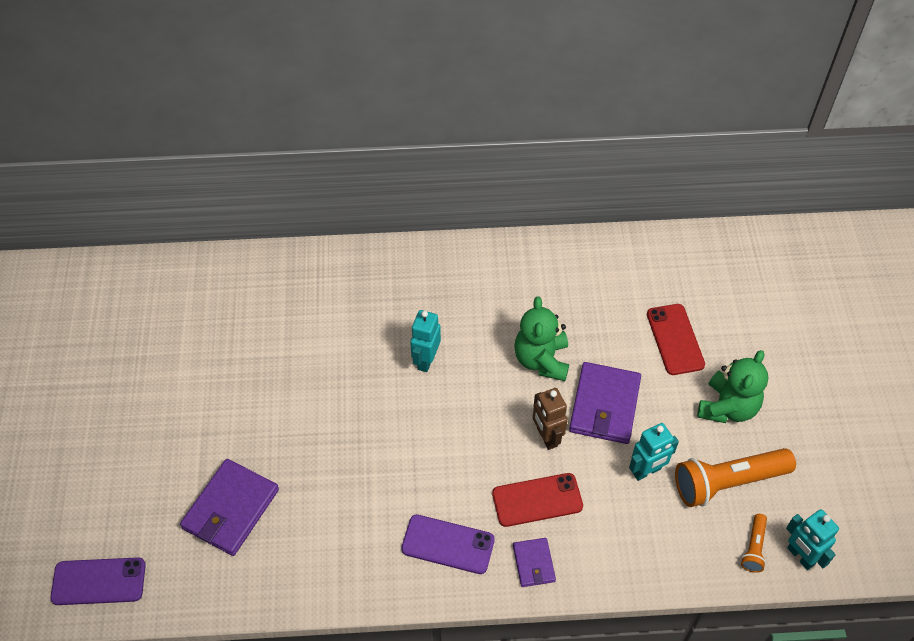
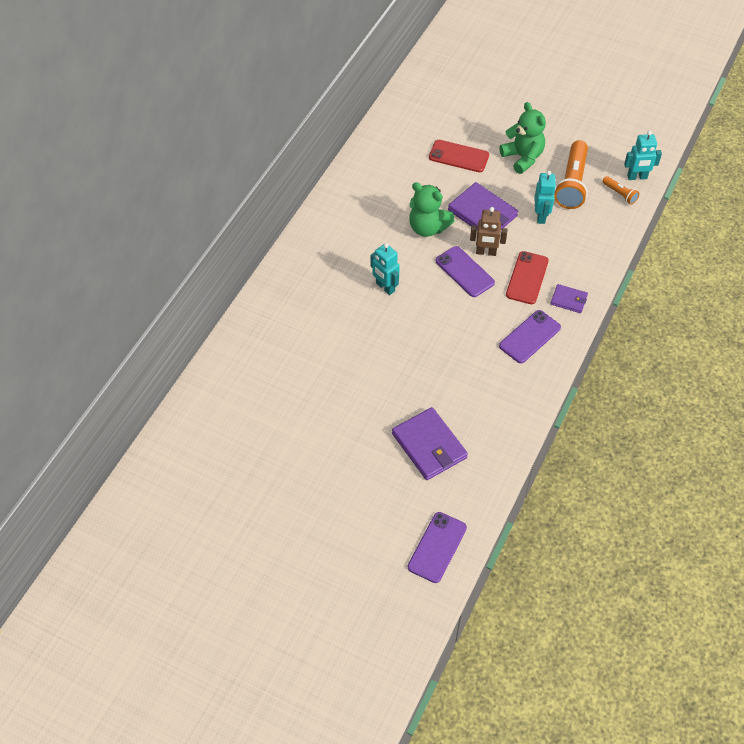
camera: 60 degrees left, 0 degrees up
none -> purple phone [436,246,495,297]

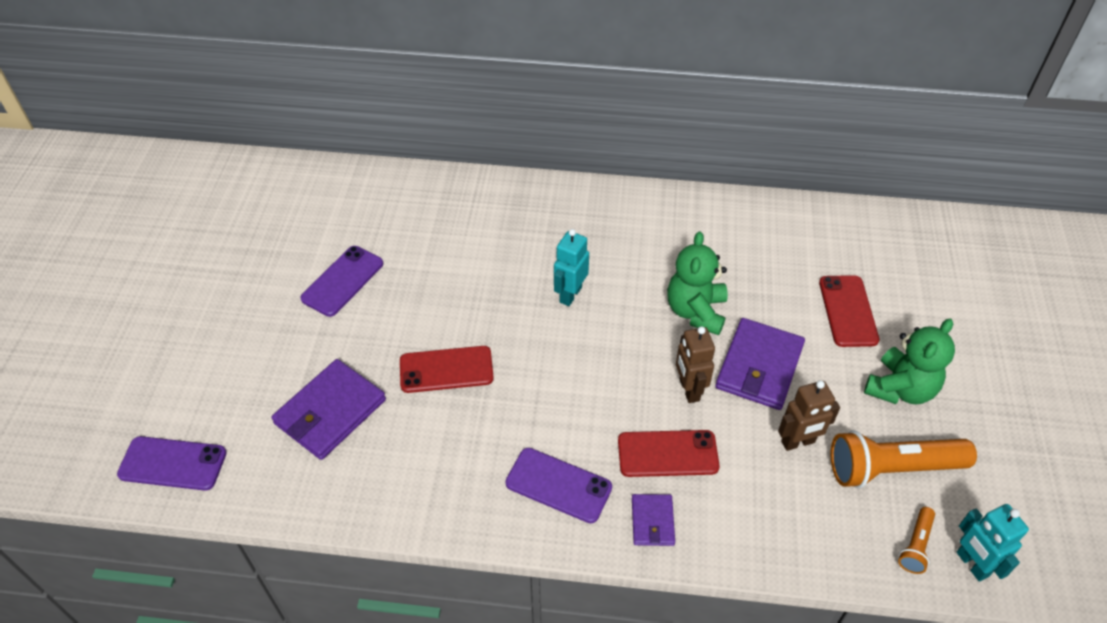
camera: 70 degrees right, 5 degrees down
purple phone [436,246,495,297] -> purple phone moved to [300,246,383,317]
turquoise robot [535,171,556,224] -> brown robot [778,380,840,451]
none -> red phone [400,346,494,393]

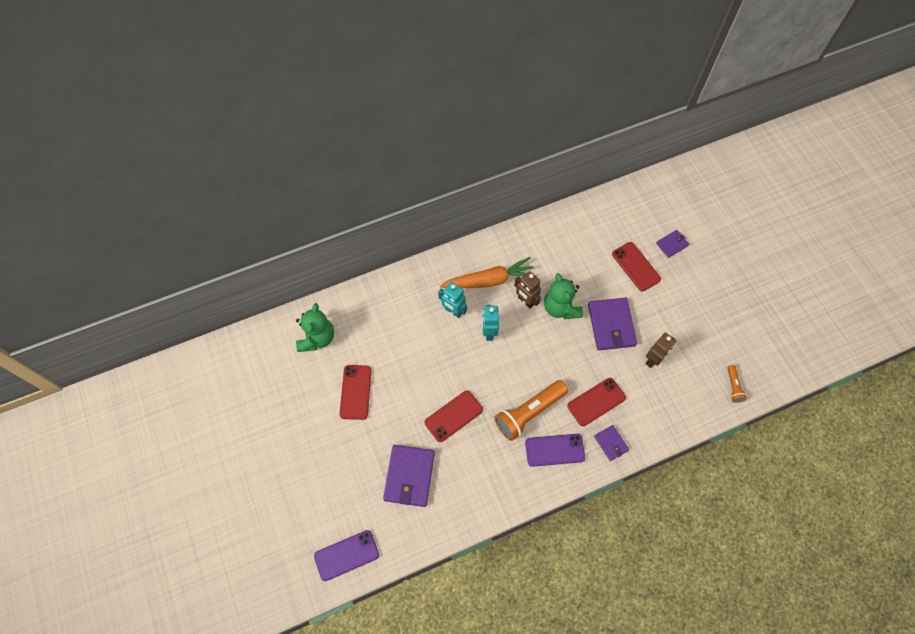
camera: 30 degrees left, 15 degrees up
purple phone [300,246,383,317] -> red phone [340,365,372,420]
brown robot [676,326,715,403] -> brown robot moved to [514,271,541,308]
orange flashlight [831,431,977,488] -> orange flashlight moved to [494,380,568,441]
green teddy bear [864,319,955,404] -> green teddy bear moved to [296,303,334,352]
turquoise robot [956,504,1029,581] -> turquoise robot moved to [438,282,467,318]
none -> orange carrot [440,257,537,288]
none -> purple wallet [656,230,689,258]

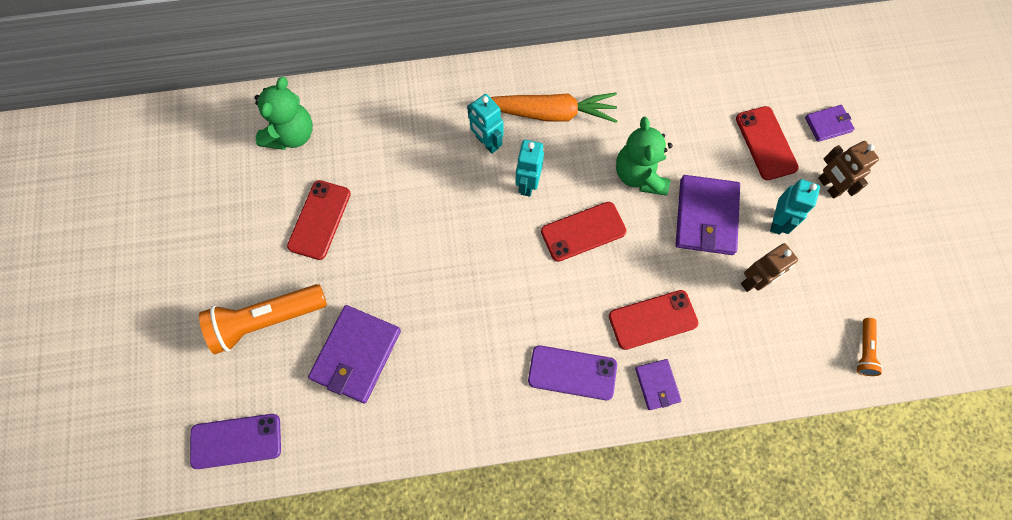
camera: 15 degrees right, 5 degrees up
red phone [425,390,483,442] -> red phone moved to [541,202,627,262]
orange flashlight [494,380,568,441] -> orange flashlight moved to [199,284,327,354]
brown robot [514,271,541,308] -> brown robot moved to [818,141,879,199]
none -> turquoise robot [770,179,820,234]

